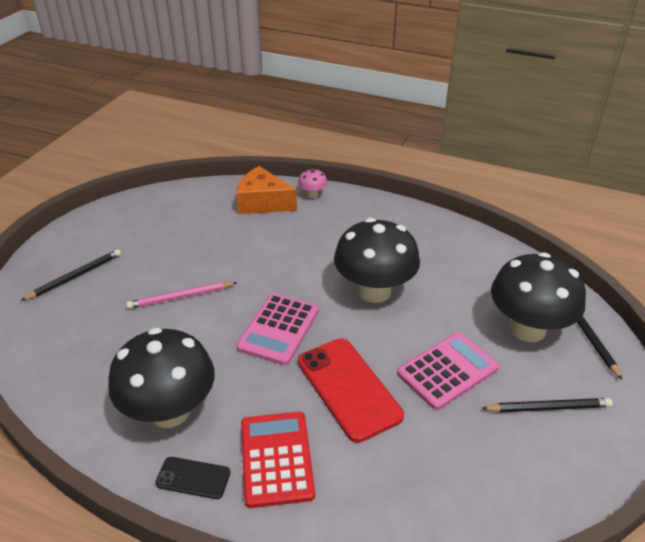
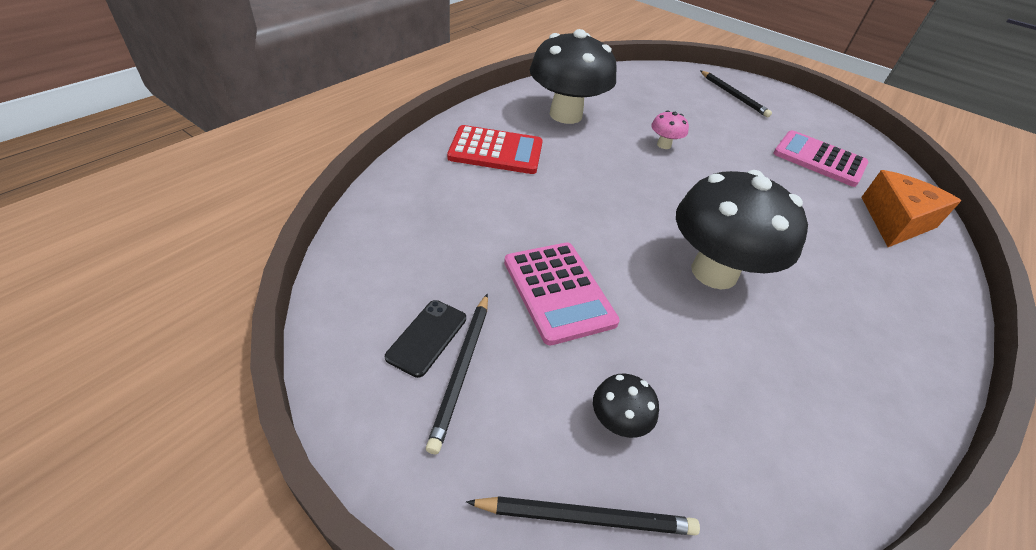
camera: 100 degrees right, 5 degrees up
pink pencil [126,282,238,309] -> none
black phone [155,457,230,499] -> black phone moved to [385,300,466,378]
pink calculator [236,293,319,365] -> pink calculator moved to [773,130,868,187]
pink mushroom [298,169,327,198] -> pink mushroom moved to [651,110,689,149]
red phone [298,338,404,443] -> none
black mushroom [491,252,586,342] -> black mushroom [593,374,659,438], size x0.42

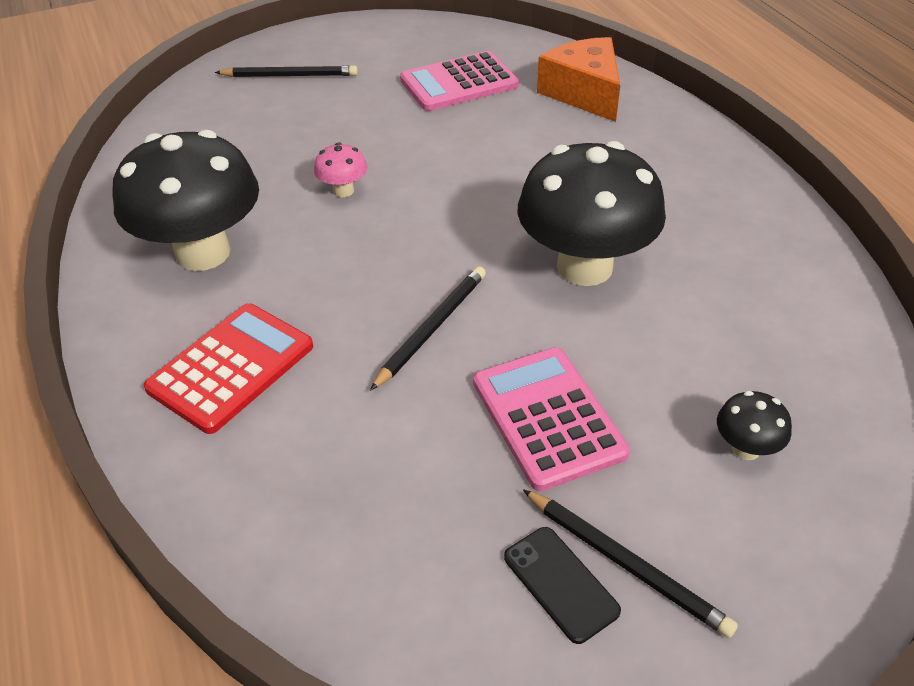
camera: 55 degrees left, 0 degrees up
black pencil [466,496,700,535] -> black pencil moved to [370,266,486,391]
pink calculator [504,242,620,345] -> pink calculator turned 120 degrees counterclockwise [473,347,630,491]

